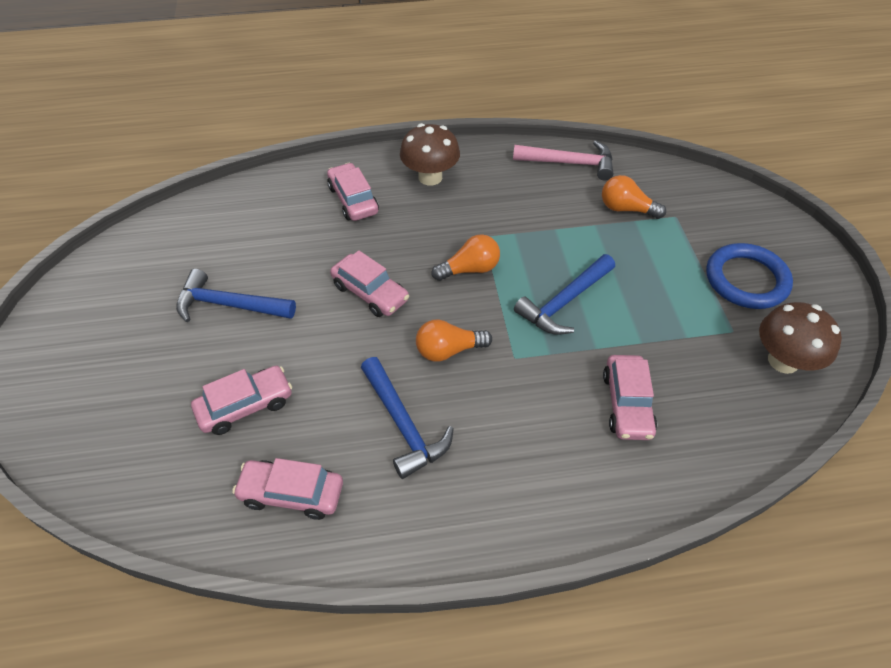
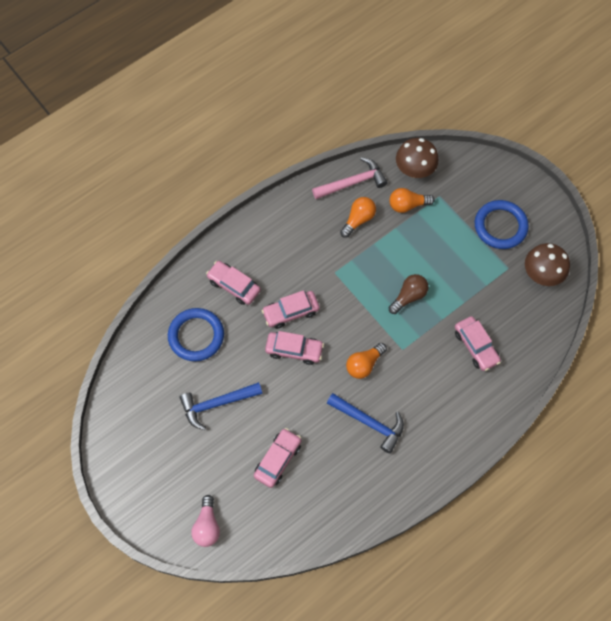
camera: 30 degrees left, 15 degrees up
pink car [232,458,343,520] -> pink car moved to [262,290,320,329]
brown mushroom [400,123,460,186] -> brown mushroom moved to [396,138,439,178]
orange light bulb [432,234,500,281] -> orange light bulb moved to [340,197,376,238]
blue hammer [514,254,615,335] -> brown light bulb [389,274,429,314]
none -> blue ring [168,308,224,361]
none -> pink light bulb [191,495,220,547]

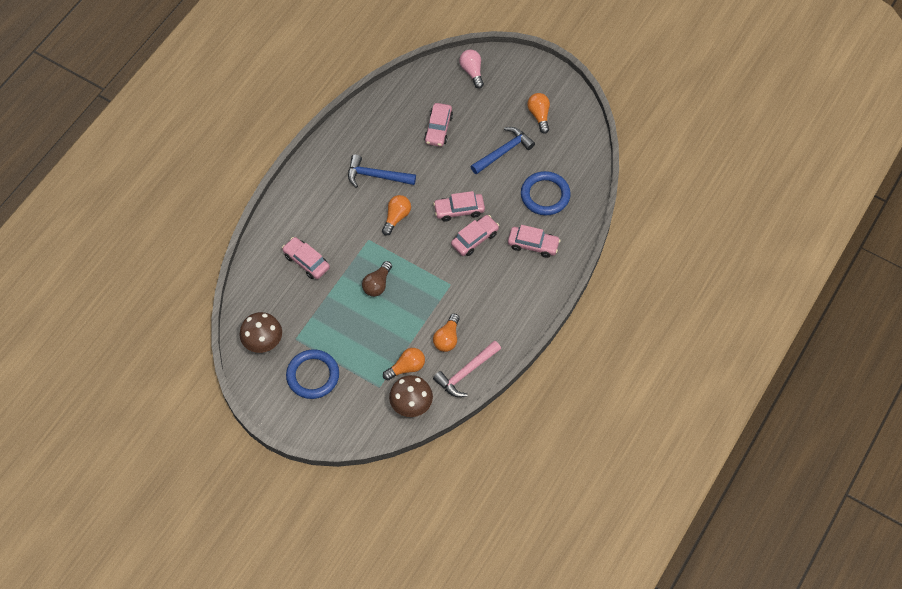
camera: 160 degrees right, 5 degrees down
none -> orange light bulb [527,93,550,134]

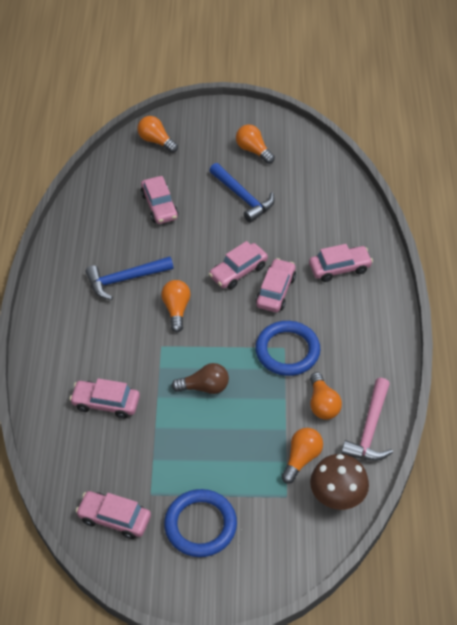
camera: 30 degrees left, 10 degrees down
brown mushroom [240,312,282,353] -> pink car [76,491,151,539]
brown light bulb [362,261,392,297] -> brown light bulb turned 90 degrees counterclockwise [171,363,229,394]
pink light bulb [459,49,484,89] -> orange light bulb [137,116,178,153]
blue hammer [470,127,535,175] -> blue hammer turned 120 degrees clockwise [209,163,275,223]
blue ring [521,171,571,215] -> blue ring moved to [255,321,320,376]

